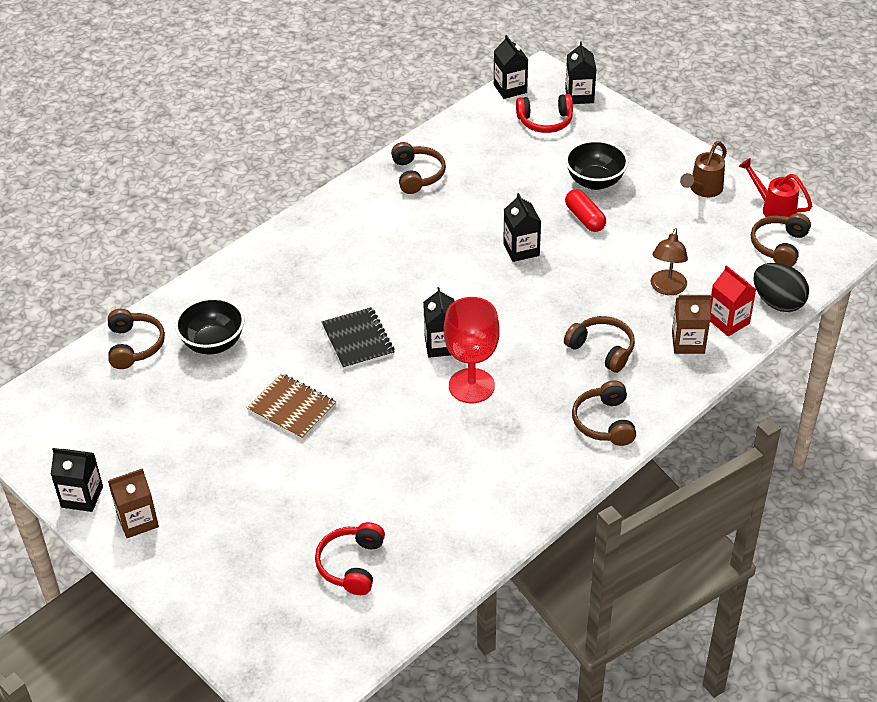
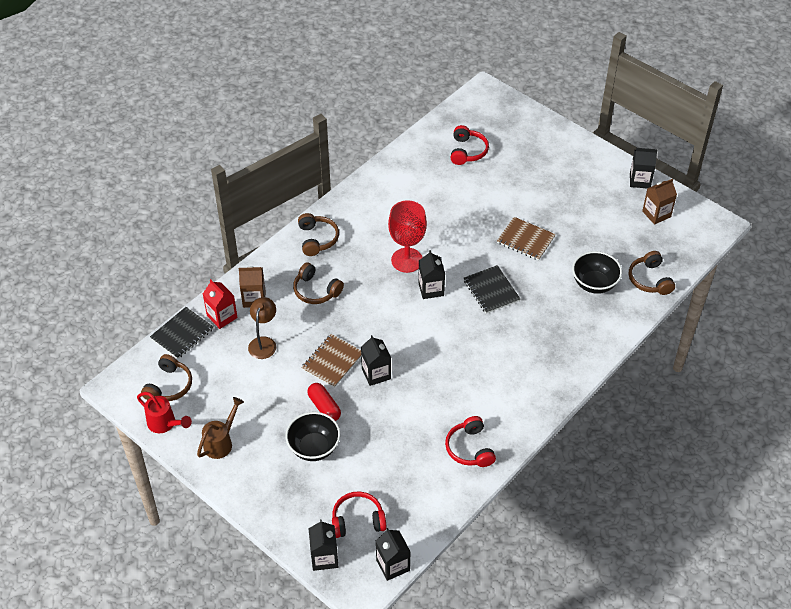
camera: 175 degrees right, 5 degrees up
brown carton [108,468,159,538] -> brown carton moved to [642,179,677,225]
brown headphones [391,142,446,194] -> red headphones [445,416,496,467]
black egg [753,263,809,312] -> black notebook [150,307,213,359]
none -> brown notebook [301,334,361,388]

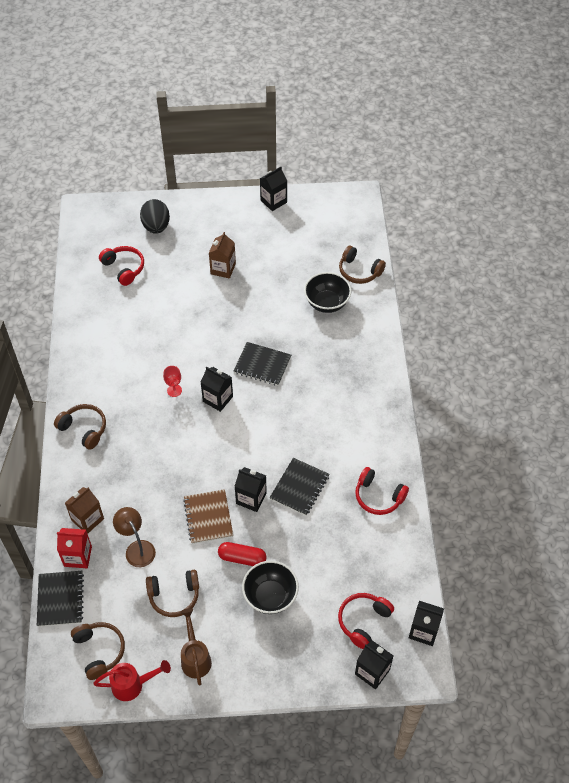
camera: 45 degrees left, 5 degrees up
brown headphones [293,262,344,304] -> brown headphones moved to [146,570,199,617]
red goblet [388,200,427,273] -> red goblet [163,366,182,397], size x0.46
brown notebook [497,217,556,261] -> none
brown carton [642,179,677,225] -> brown carton moved to [209,232,236,279]
none -> black egg [140,199,170,234]
none -> black notebook [270,458,329,516]

